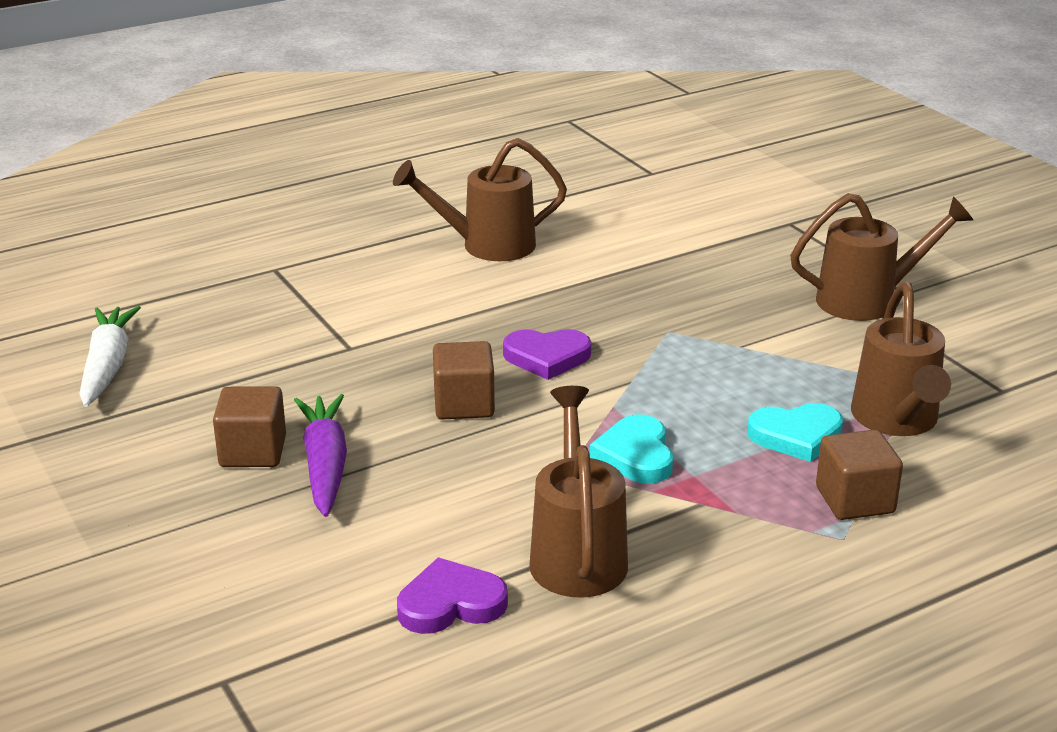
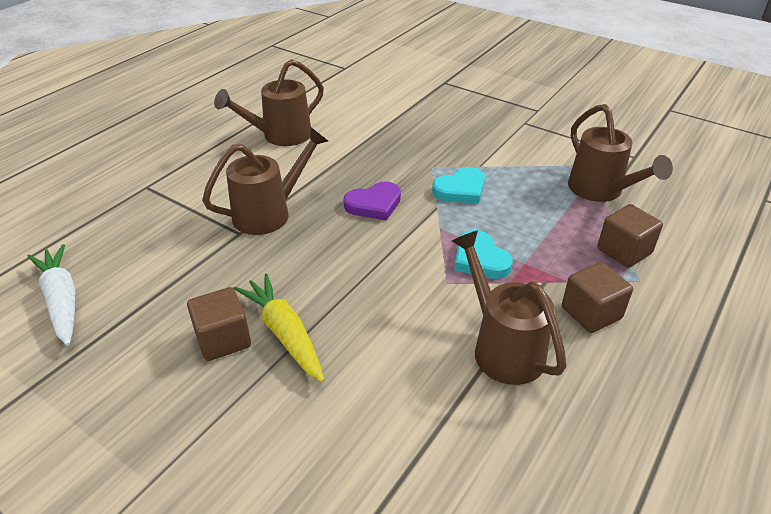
camera: 25 degrees left, 10 degrees up
purple carrot [294,394,347,517] -> yellow carrot [234,274,324,382]
purple heart [397,558,508,634] -> none
brown cube [433,341,495,420] -> brown cube moved to [562,262,633,333]
turquoise heart [747,403,843,462] -> turquoise heart moved to [432,167,485,204]
brown watering can [790,193,973,321] -> brown watering can moved to [202,127,328,235]

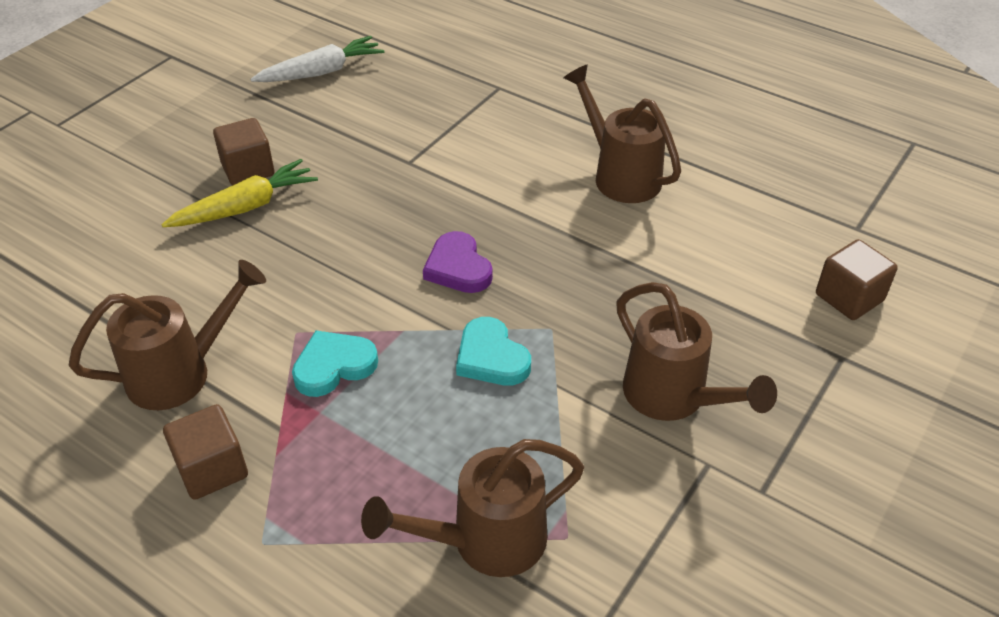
camera: 90 degrees right, 5 degrees up
brown watering can [202,127,328,235] -> brown watering can moved to [616,282,777,421]
brown cube [598,204,663,268] -> brown cube moved to [816,239,898,320]

